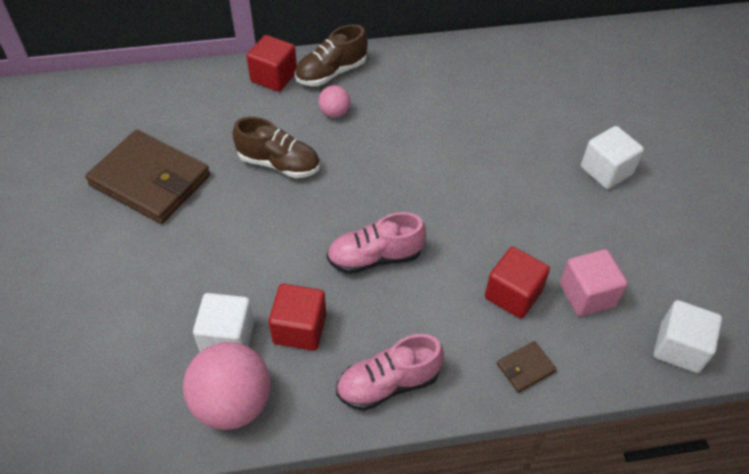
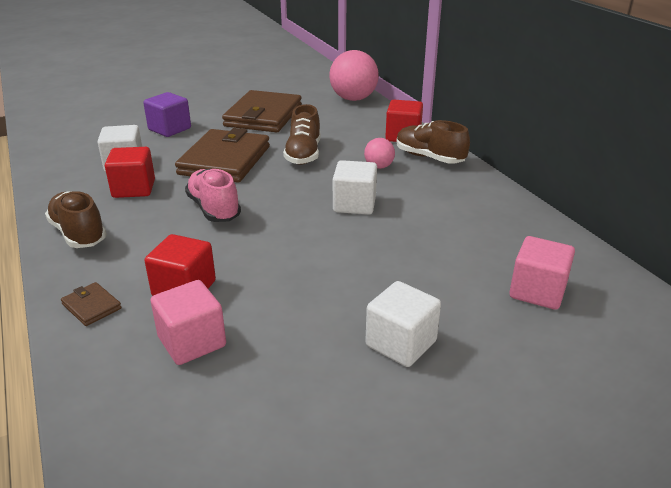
camera: 75 degrees right, 20 degrees down
pink ball [183,342,271,430] -> pink ball moved to [330,50,379,101]
pink shoe [336,334,444,411] -> brown shoe [45,191,107,248]
white cube [654,300,722,373] -> white cube moved to [333,160,377,215]
none -> purple cube [143,92,191,137]
none -> brown wallet [175,128,270,183]
none -> pink cube [509,236,575,310]

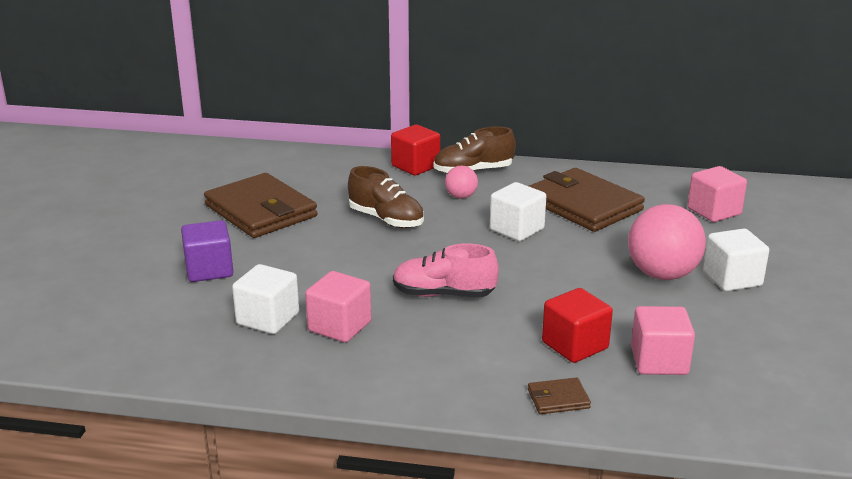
camera: 55 degrees left, 5 degrees down
brown shoe [45,191,107,248] -> none
red cube [105,147,155,198] -> pink cube [305,271,371,342]
brown wallet [175,128,270,183] -> brown wallet moved to [529,168,645,232]
pink ball [330,50,379,101] -> pink ball moved to [628,204,706,280]

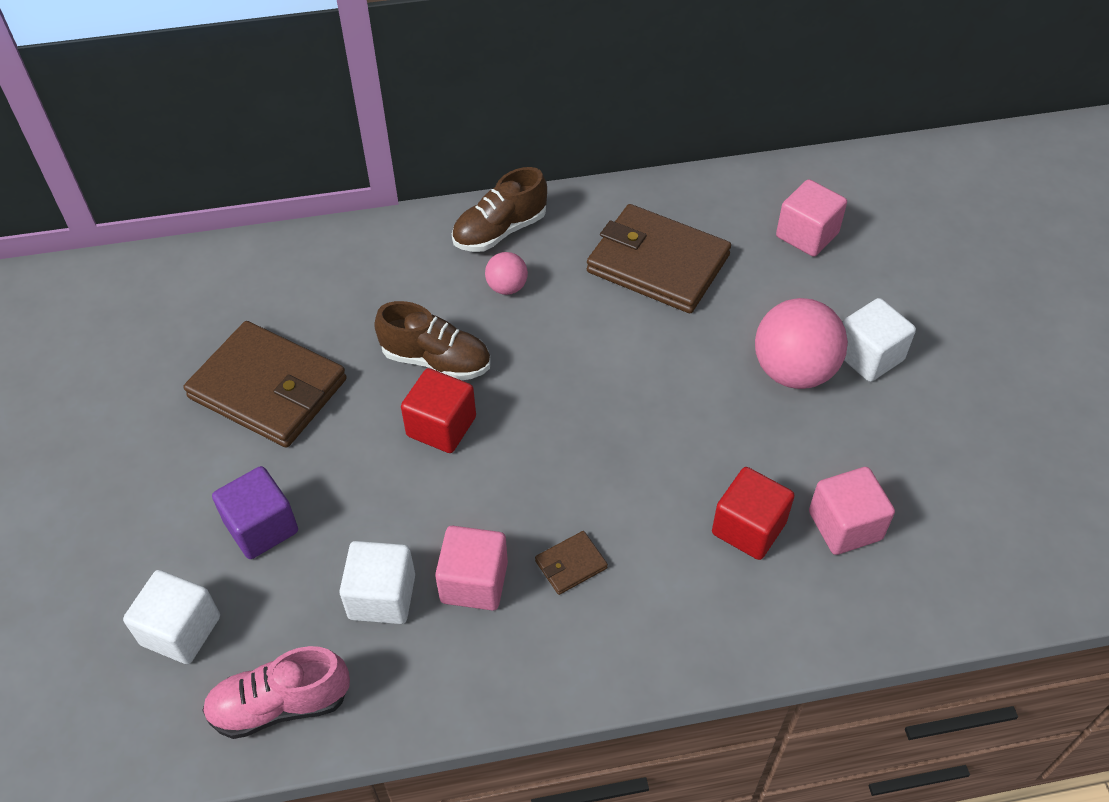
camera: 20 degrees left, 25 degrees up
red cube [391,125,440,175] -> red cube moved to [401,368,476,453]
pink shoe [393,244,499,297] -> pink shoe moved to [202,646,350,739]
white cube [490,182,546,241] -> white cube moved to [123,570,220,664]
brown wallet [528,377,591,414] -> brown wallet moved to [535,531,608,595]

